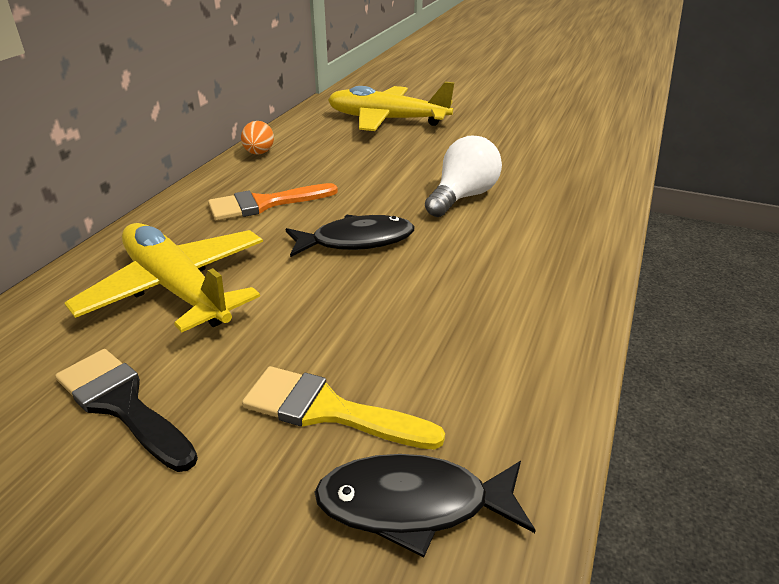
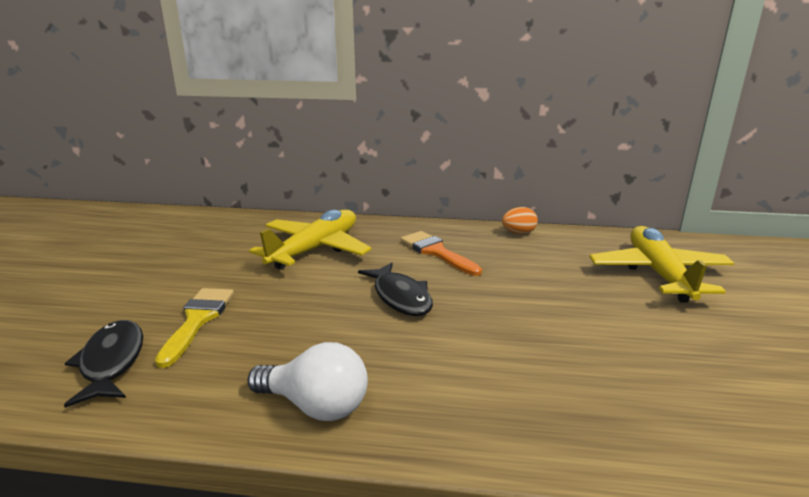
camera: 75 degrees right, 10 degrees down
black brush [55,349,198,472] -> none
white light bulb [425,135,502,217] -> white light bulb moved to [248,342,368,421]

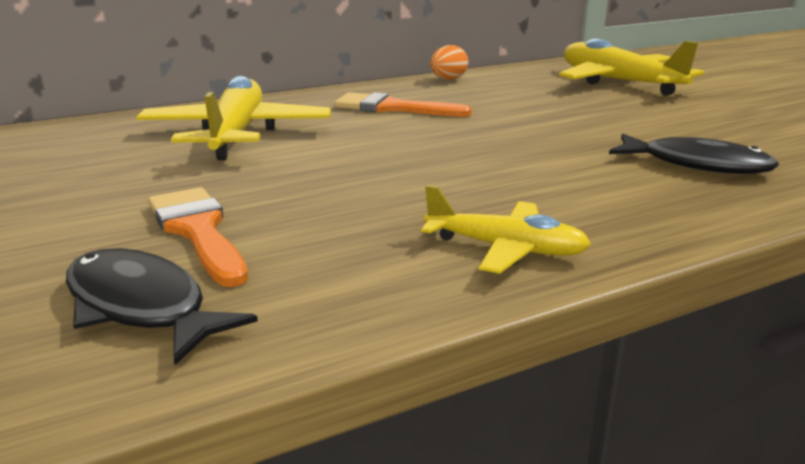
camera: 35 degrees left, 0 degrees up
yellow brush [155,288,234,368] -> orange brush [148,187,248,287]
white light bulb [248,342,368,421] -> yellow plane [421,185,591,274]
black fish [358,263,433,316] -> black fish moved to [609,134,779,174]

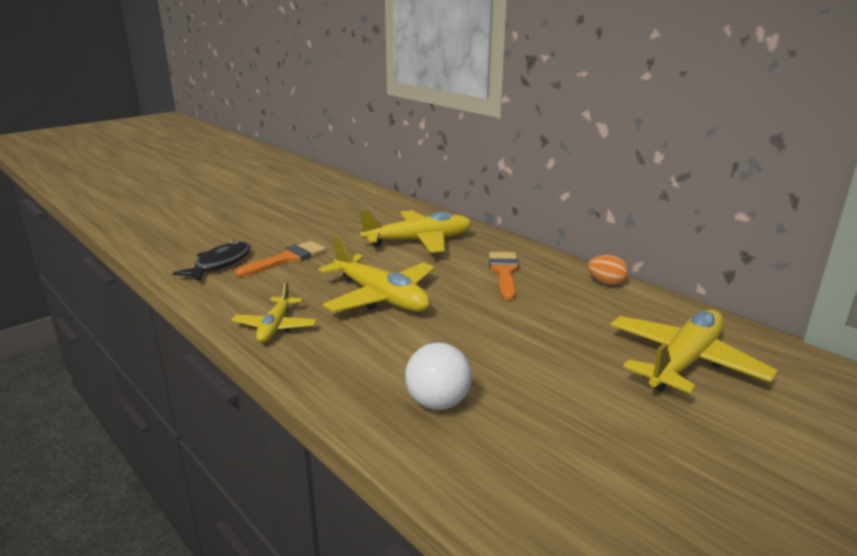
camera: 75 degrees right, 0 degrees up
black fish [609,134,779,174] -> white light bulb [405,342,472,410]
none -> yellow plane [319,235,435,312]

